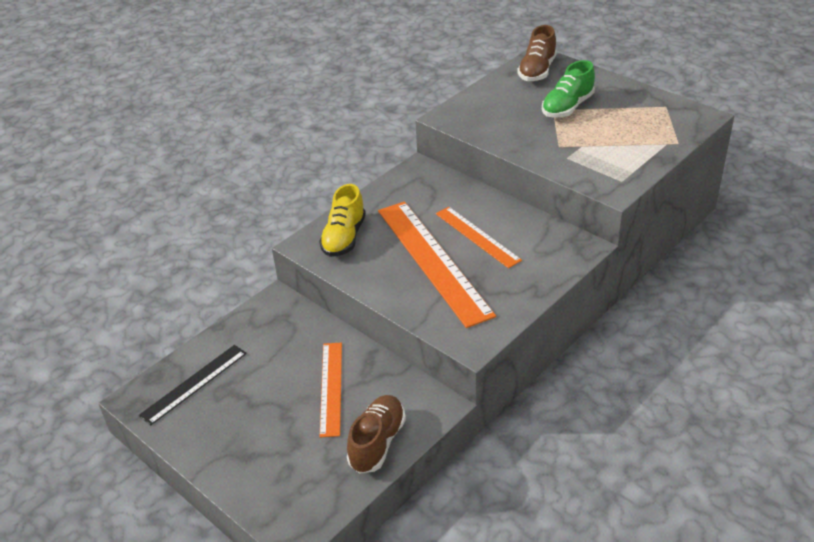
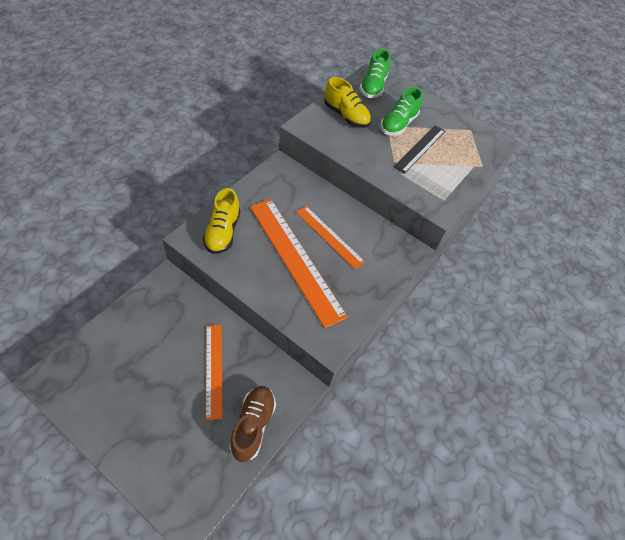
camera: 15 degrees left, 15 degrees up
black ruler [139,345,247,425] -> black ruler moved to [394,125,445,173]
brown shoe [517,25,557,81] -> green shoe [359,49,390,98]
none -> yellow shoe [324,77,371,128]

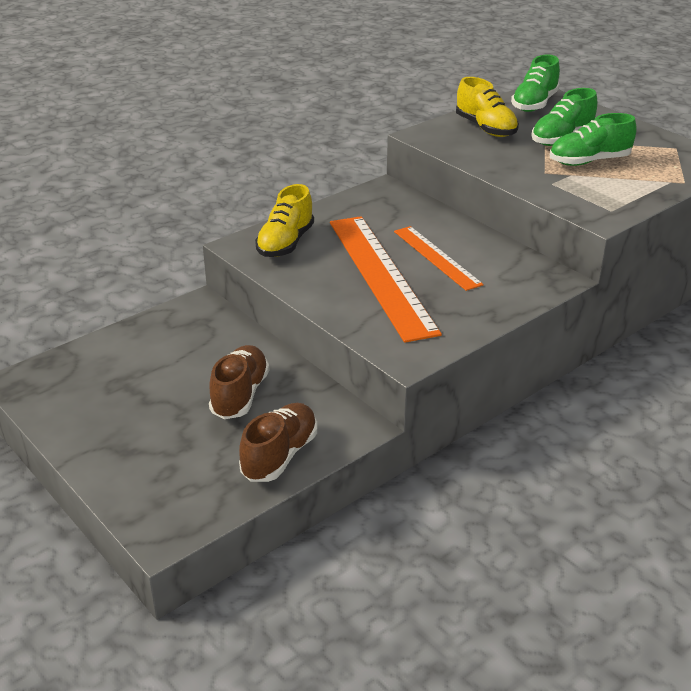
camera: 20 degrees right, 20 degrees down
orange ruler [206,325,223,420] -> brown shoe [209,345,270,419]
black ruler [394,125,445,173] -> green shoe [550,113,637,166]

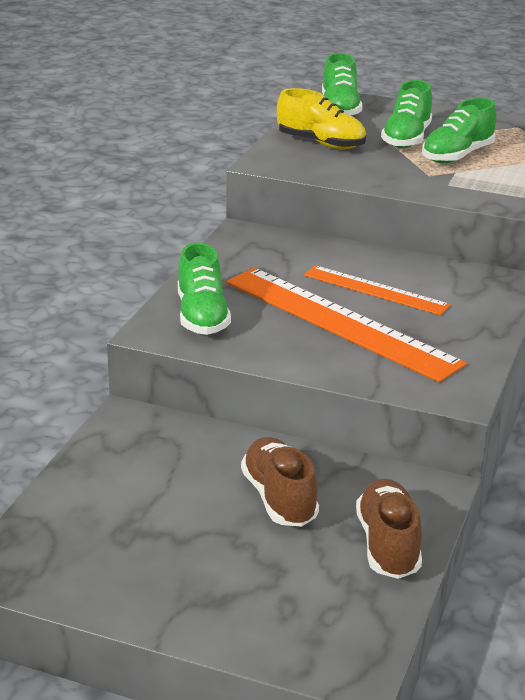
camera: 30 degrees left, 5 degrees down
yellow shoe [255,184,314,257] -> green shoe [178,242,231,335]

